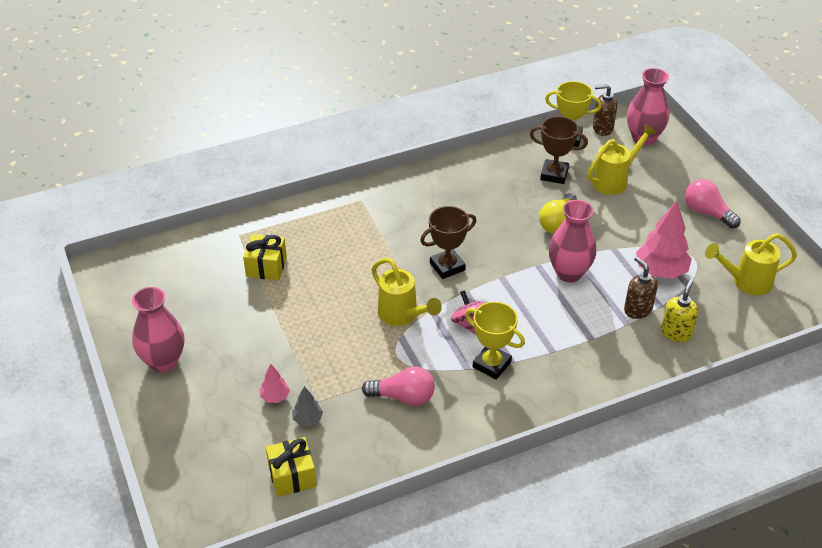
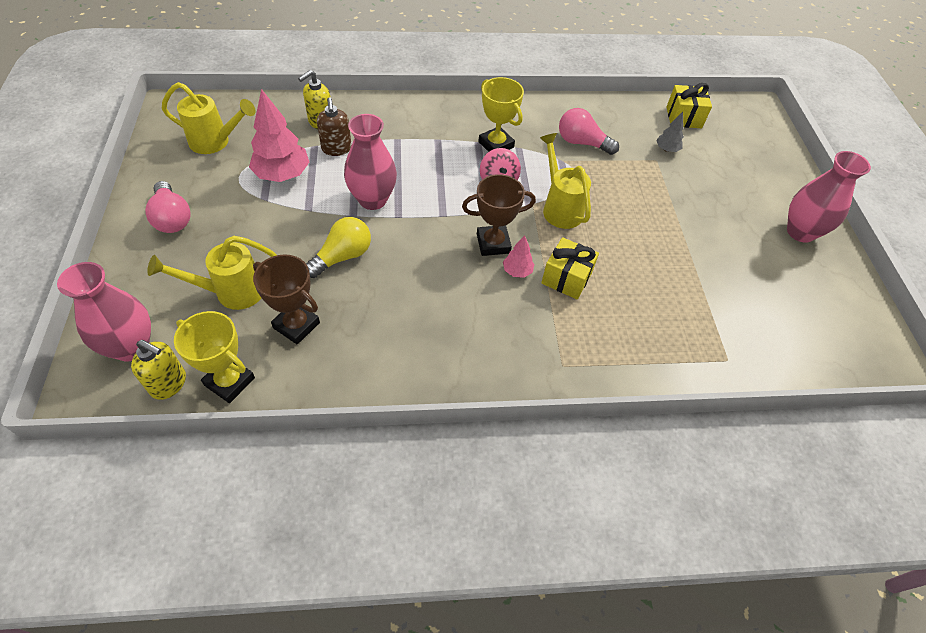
camera: 165 degrees left, 10 degrees up
yellow gift [243,234,287,281] -> yellow gift moved to [541,237,599,299]
pink tree [260,364,290,403] -> pink tree moved to [503,235,534,278]
brown soap dispenser [593,84,617,136] -> yellow soap dispenser [131,340,186,400]

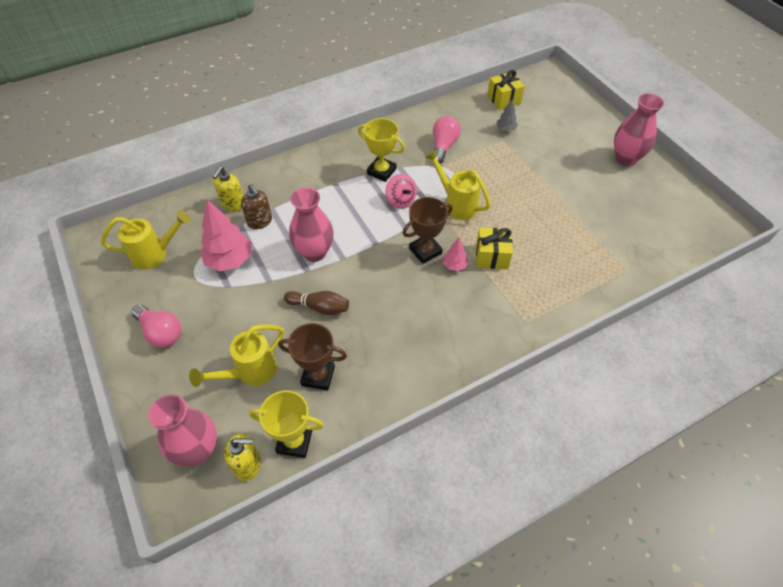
camera: 20 degrees left, 0 degrees up
yellow light bulb [306,217,371,278] -> brown bowling pin [284,291,349,315]
pink light bulb [559,108,619,155] -> pink light bulb turned 105 degrees clockwise [433,116,461,164]

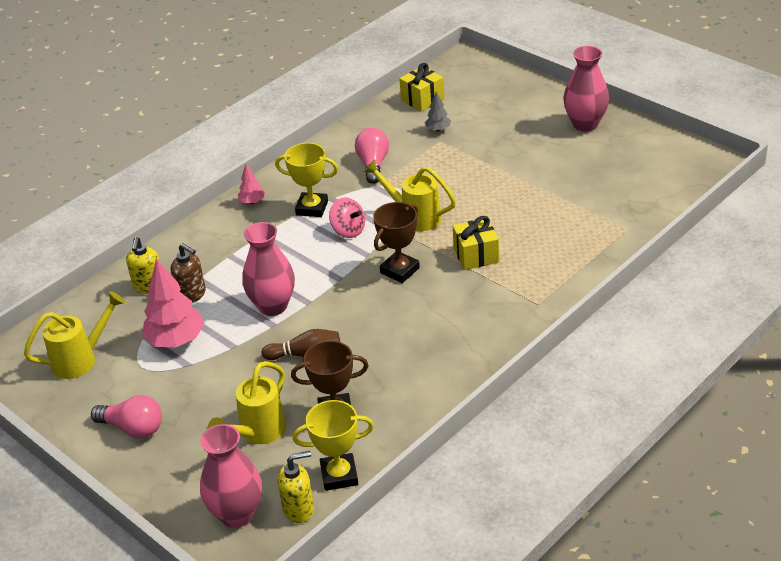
camera: 15 degrees left, 15 degrees down
pink tree [443,238,468,271] -> pink tree moved to [238,164,265,204]

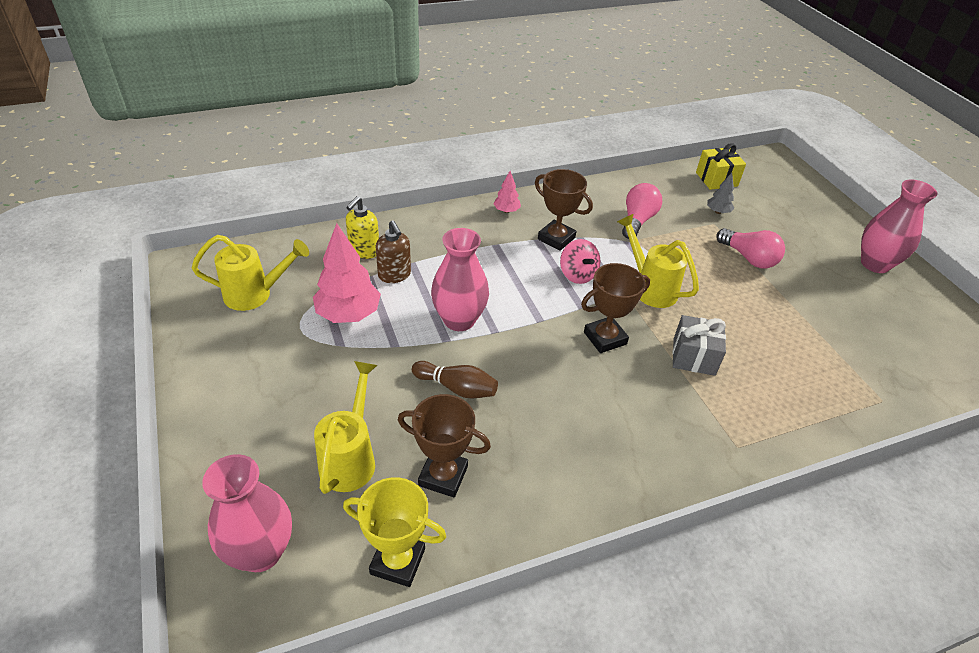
camera: 20 degrees right, 5 degrees up
pink light bulb [91,395,162,438] -> pink light bulb moved to [716,228,785,268]
yellow watering can [208,361,287,444] -> yellow watering can turned 135 degrees clockwise [314,361,377,494]
yellow trophy [275,143,338,217] -> brown trophy [535,169,593,251]
yellow soap dispenser [277,451,314,523] -> none
yellow gift [453,216,499,270] -> grey gift [673,315,726,376]

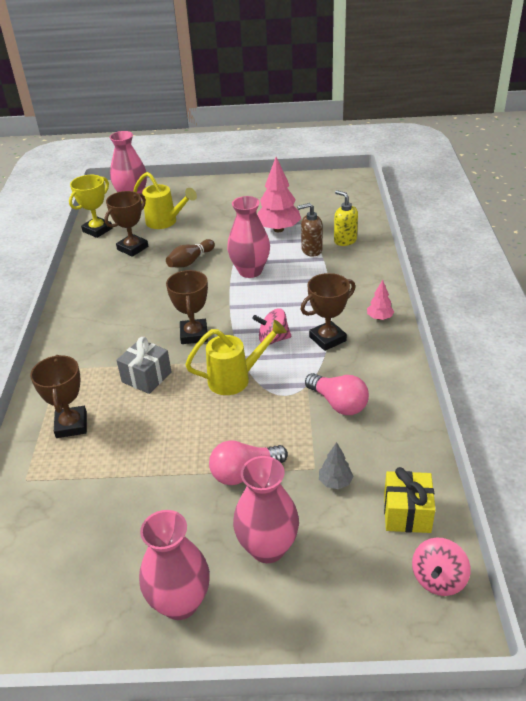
camera: 115 degrees right, 5 degrees down
yellow watering can [192,235,309,311] -> none
none -> brown trophy [30,355,87,438]
none -> pink vase [233,456,299,563]
none -> pink spinning top [412,537,471,596]

